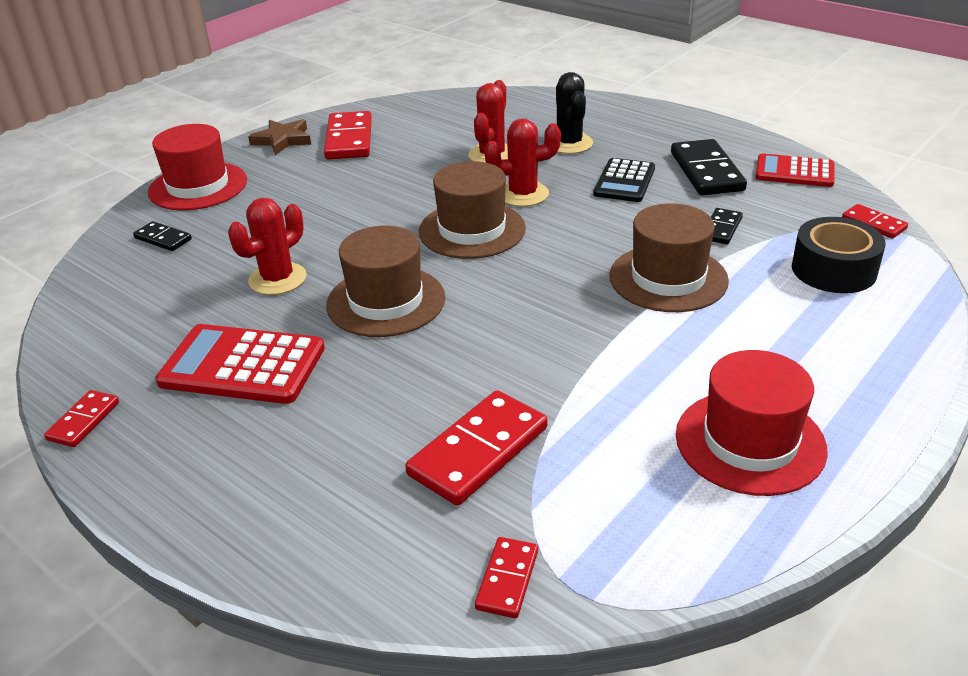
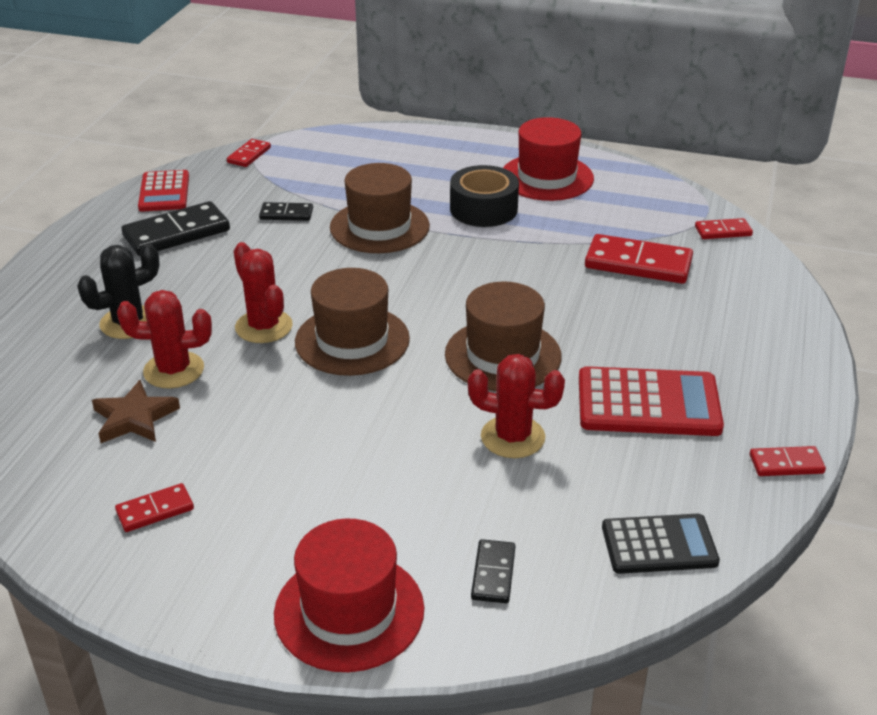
camera: 115 degrees left, 0 degrees up
red calculator [155,324,325,404] -> red calculator turned 75 degrees counterclockwise [579,366,724,436]
brown star [248,119,311,155] -> brown star moved to [92,380,180,443]
red domino [324,111,372,160] -> red domino [115,483,194,532], size x0.54
black calculator [593,158,655,202] -> black calculator moved to [602,514,720,574]
black tape [792,217,886,293] -> black tape moved to [450,165,519,227]

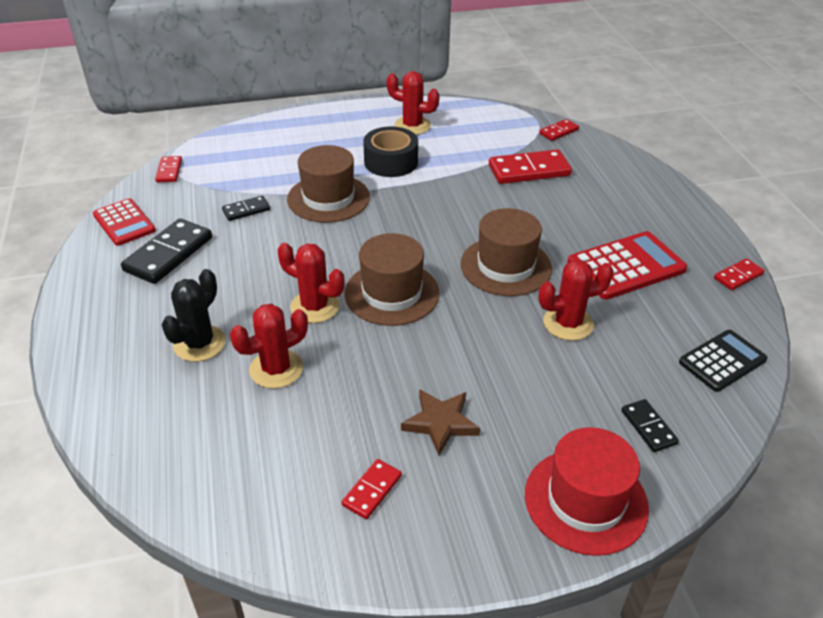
camera: 30 degrees left, 5 degrees up
brown star [92,380,180,443] -> brown star moved to [401,389,480,456]
red hat [503,117,594,201] -> red cactus [387,71,440,135]

